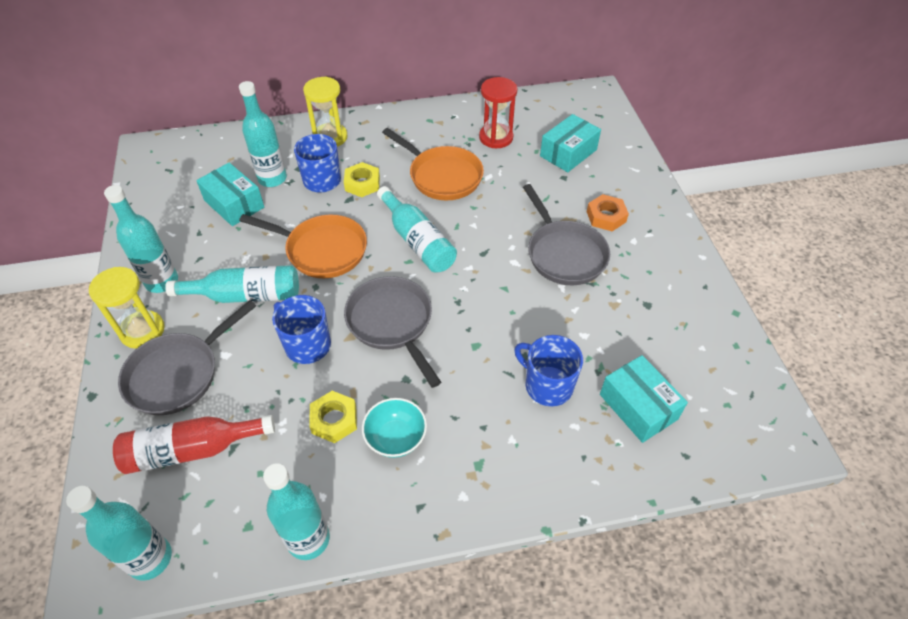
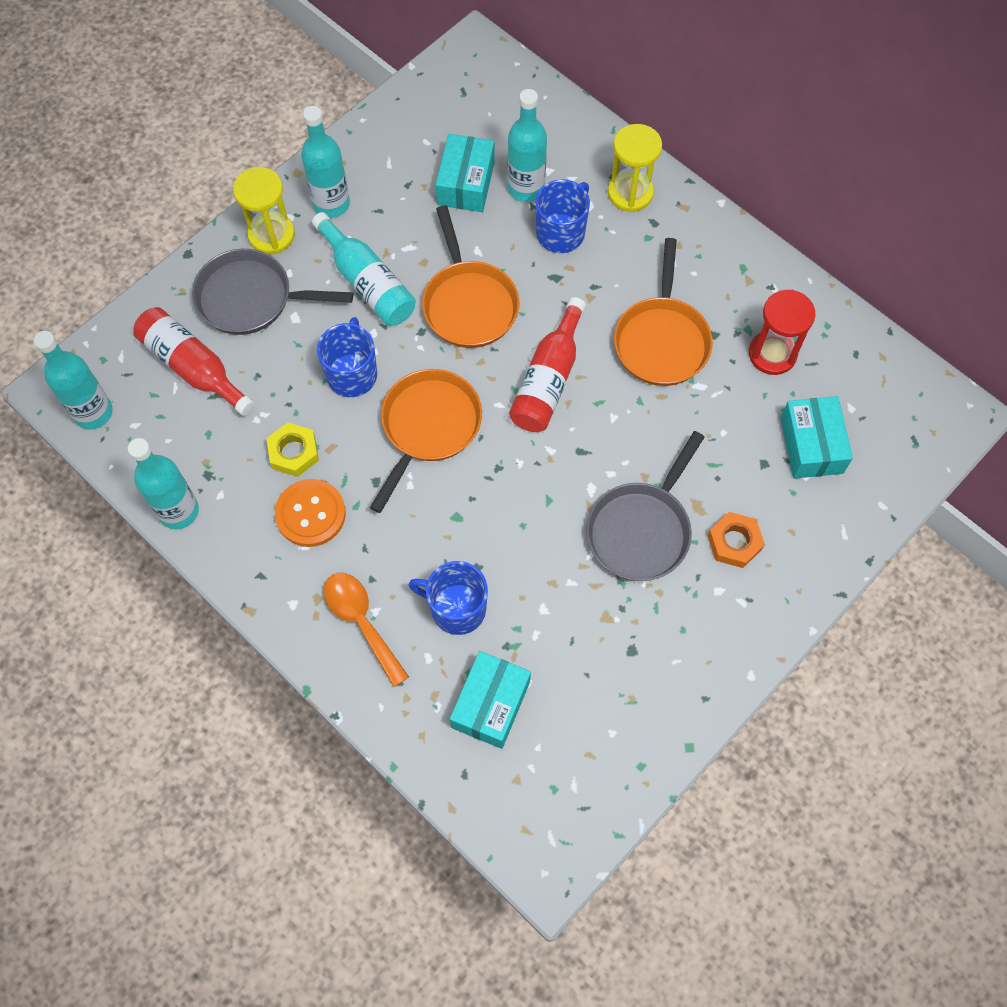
camera: 55 degrees right, 15 degrees up
yellow nut [344,162,380,197] -> none
grey pan [344,276,441,388] -> orange pan [370,369,482,513]
turquoise bowl [362,398,427,458] -> orange button [275,479,346,547]
turquoise bottle [377,186,457,273] -> red bottle [509,297,586,432]
blue mug [514,335,583,406] -> blue mug turned 75 degrees counterclockwise [409,561,488,635]
turquoise box [540,114,601,172] -> turquoise box turned 75 degrees clockwise [780,396,853,479]
none -> orange spoon [324,573,409,687]

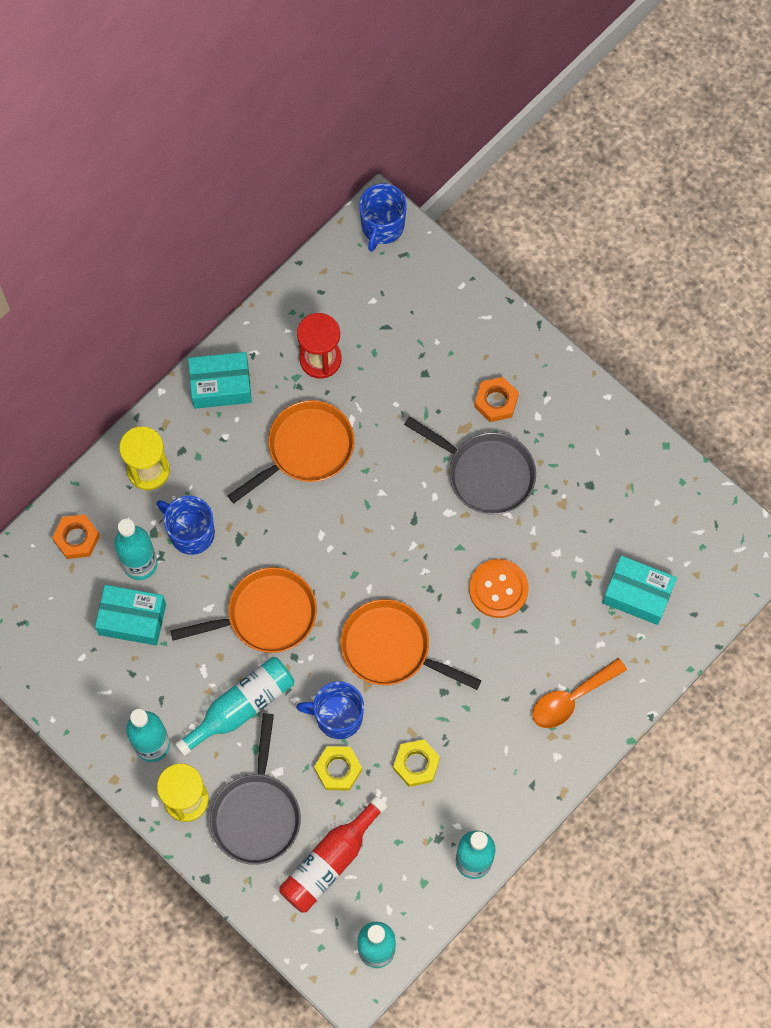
camera: 90 degrees left, 5 degrees up
orange button [275,479,346,547] -> orange button moved to [469,559,529,618]
blue mug [409,561,488,635] -> blue mug moved to [359,183,407,252]
red bottle [509,297,586,432] -> none
orange pan [614,238,713,386] -> orange pan turned 45 degrees counterclockwise [228,400,355,503]
turquoise box [780,396,853,479] -> turquoise box moved to [188,352,252,409]
none -> orange nut [52,514,100,559]
none -> yellow nut [314,746,362,791]

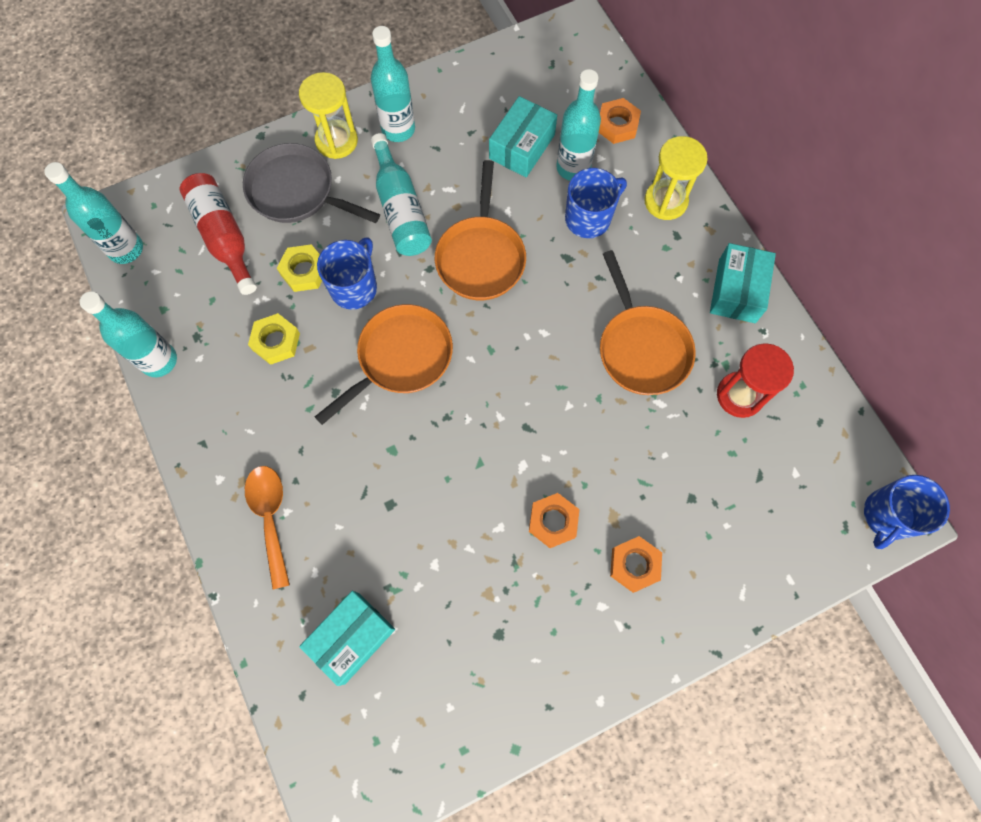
camera: 110 degrees right, 0 degrees up
blue mug [359,183,407,252] -> blue mug turned 90 degrees counterclockwise [864,475,950,549]
grey pan [404,416,536,515] -> orange nut [529,493,580,548]
orange button [469,559,529,618] -> none

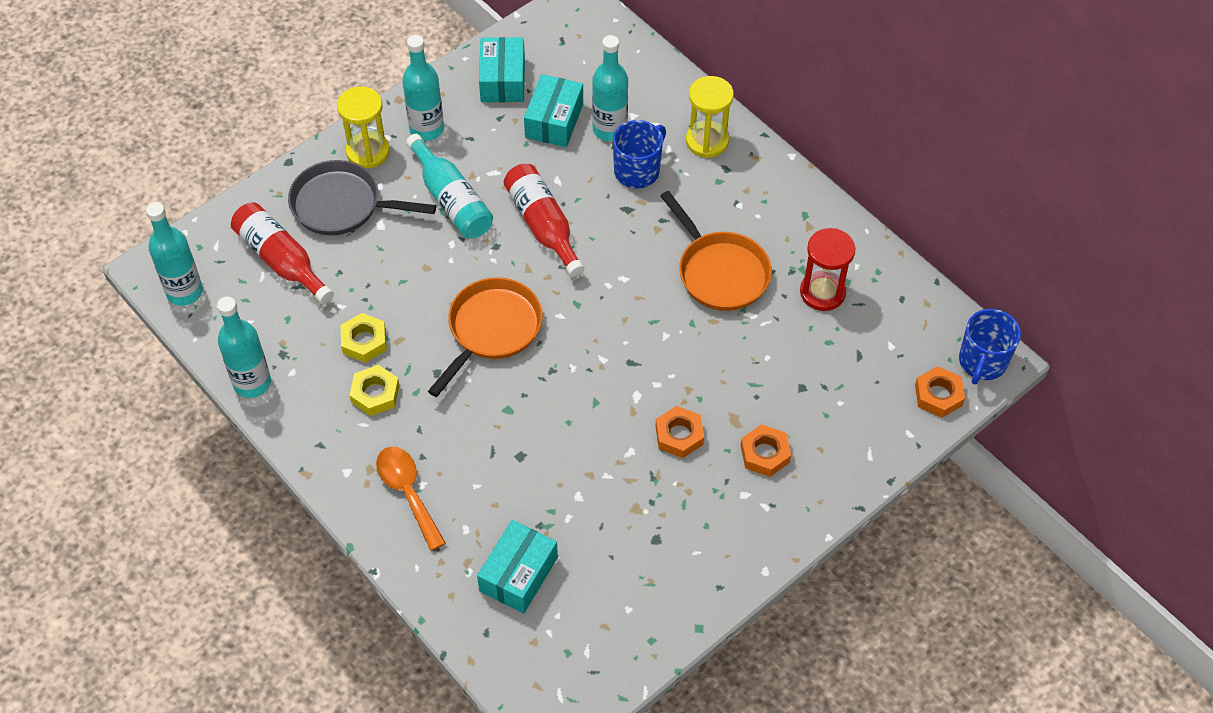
camera: 15 degrees left, 15 degrees down
yellow nut [277,244,322,292] -> yellow nut moved to [349,365,400,416]
blue mug [317,237,377,310] -> none
orange pan [435,160,526,300] -> red bottle [504,164,585,277]
orange nut [599,98,641,144] -> orange nut moved to [915,366,965,418]
turquoise box [710,243,776,323] -> turquoise box moved to [479,37,525,102]

